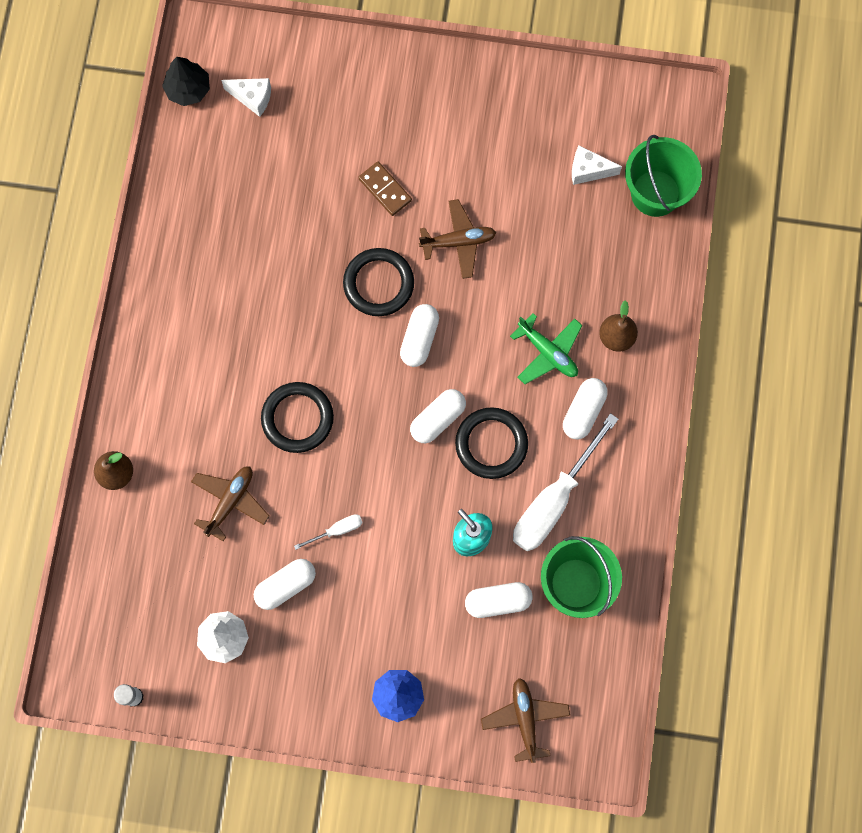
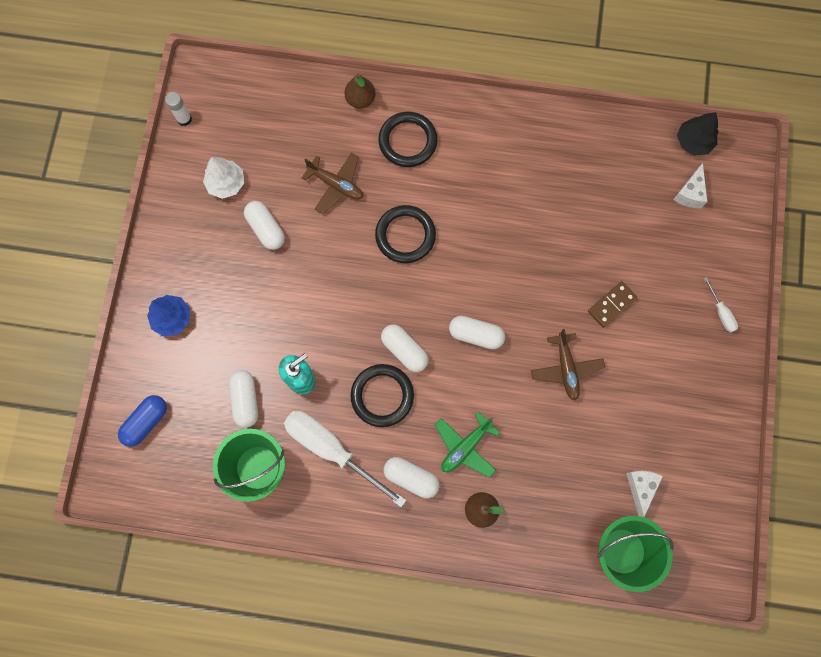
camera: 90 degrees right, 0 degrees up
white screwdriver [294,514,363,550] -> white screwdriver moved to [704,277,738,332]
black ring [343,248,414,316] -> black ring moved to [378,111,438,167]
brown plane [481,678,570,763] -> blue capsule [118,395,167,447]

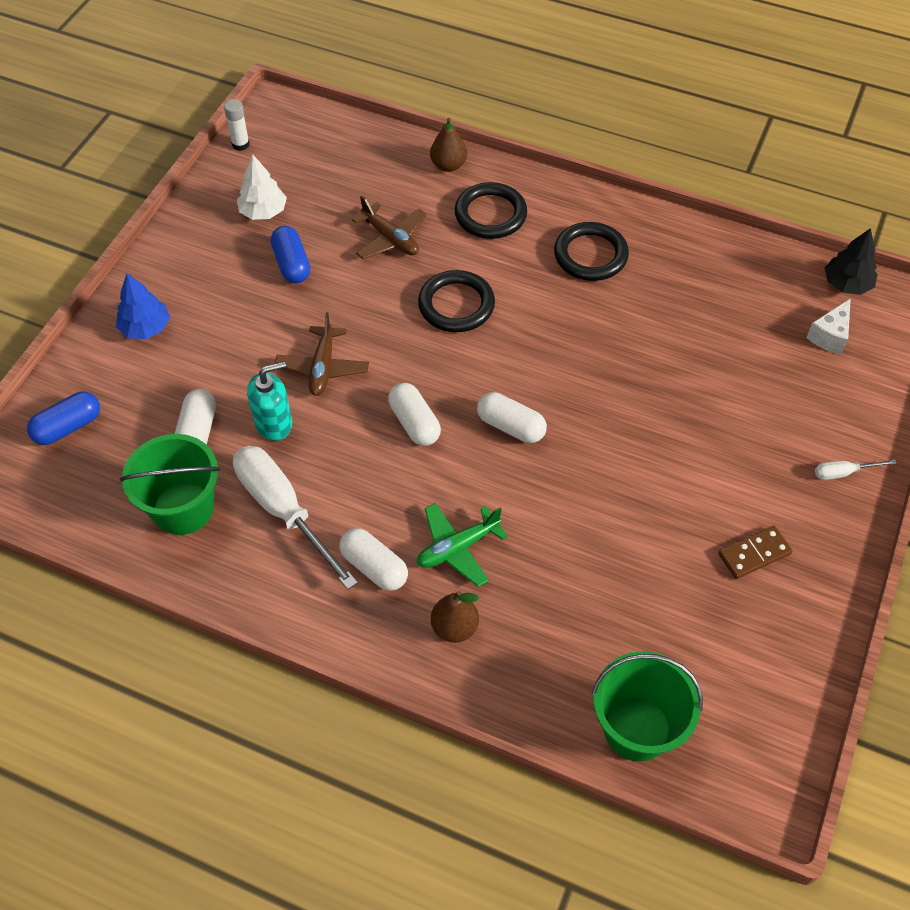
camera: 15 degrees right, 20 degrees down
white capsule [244,201,285,250] -> blue capsule [271,226,310,283]
black ring [351,364,414,427] -> black ring moved to [554,222,629,281]
brown plane [531,329,605,400] -> brown plane moved to [275,312,369,396]
brown domino [588,281,637,328] -> brown domino moved to [718,526,792,579]
white cheese [626,471,663,517] -> none
white screwdriver [704,277,738,332] -> white screwdriver turned 90 degrees clockwise [815,459,897,480]

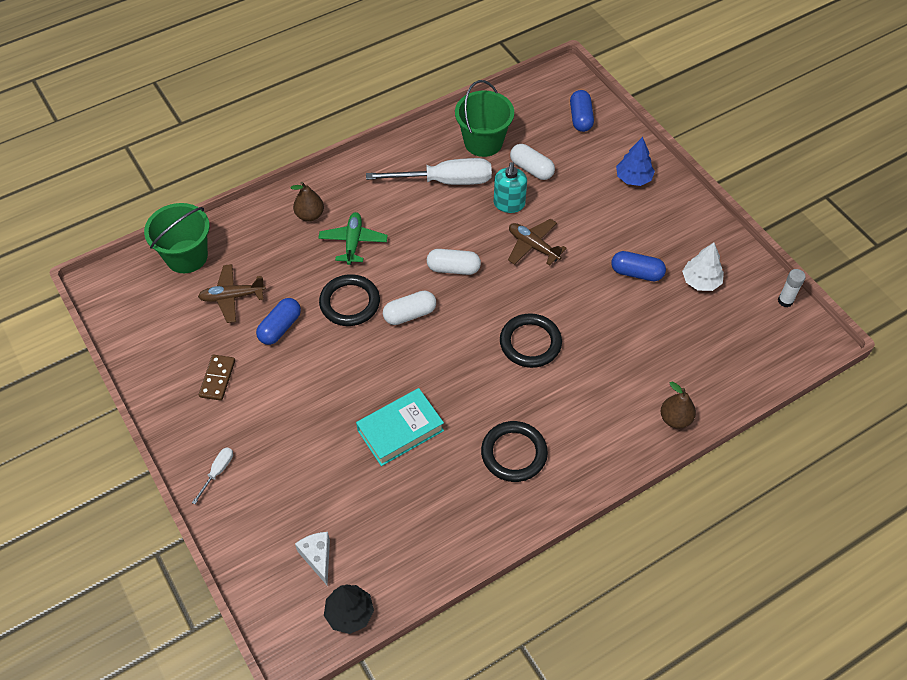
camera: 125 degrees right, 0 degrees up
white capsule [340,528,408,591] -> none
brown plane [352,195,427,260] -> brown plane moved to [198,264,266,323]
black ring [455,182,527,239] -> black ring moved to [319,274,380,326]
none -> blue capsule [256,298,301,345]
none -> turquoise book [356,388,444,466]

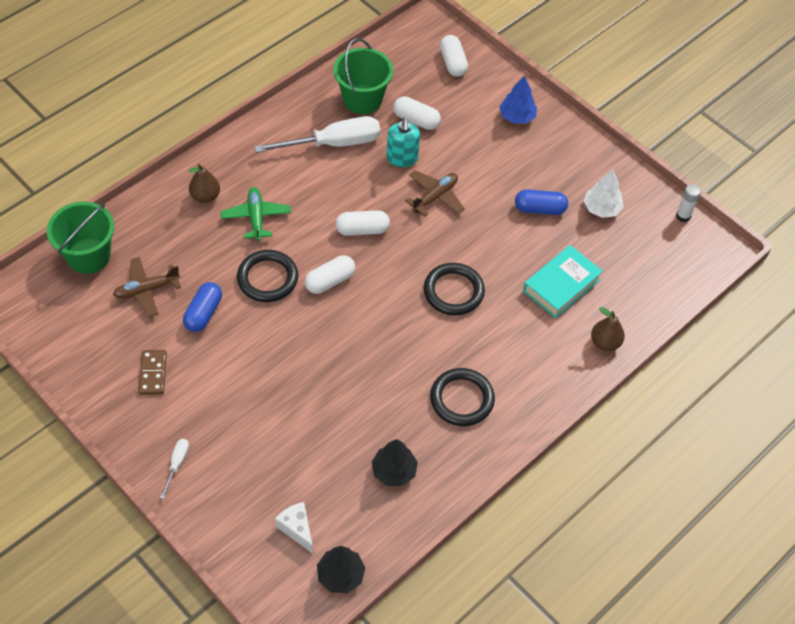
camera: 15 degrees left, 0 degrees up
turquoise book [356,388,444,466] -> turquoise book moved to [523,245,603,319]
brown plane [508,219,567,265] -> brown plane turned 105 degrees clockwise [405,170,465,216]
blue capsule [570,90,594,132] -> white capsule [440,35,468,77]
none -> black tree [372,439,418,486]

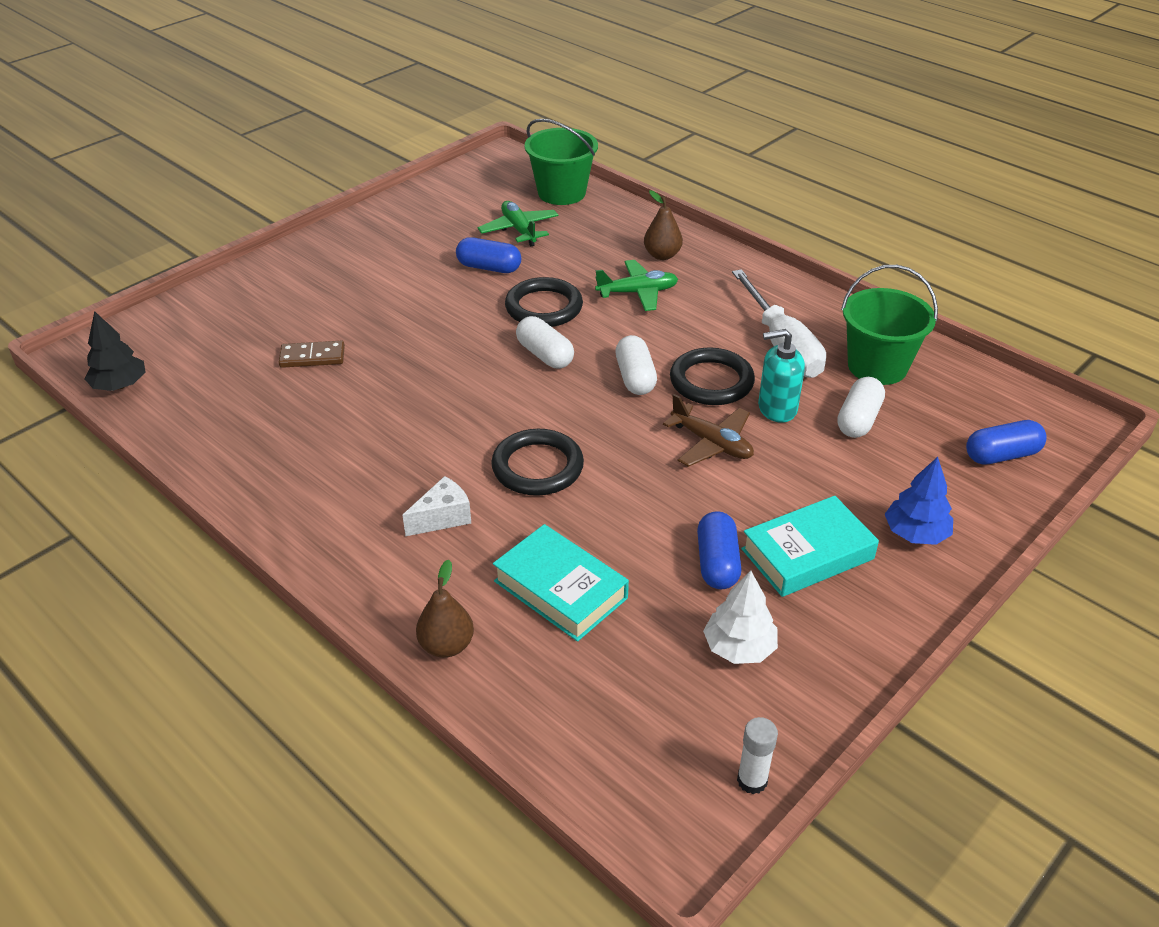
camera: 90 degrees right, 15 degrees down
brown plane [113,257,181,317] -> green plane [478,201,559,246]
brown domino [138,350,167,395] -> brown domino moved to [278,341,345,368]
white screwdriver [160,439,189,499] -> none
white cheese [275,502,313,554] -> white cheese moved to [402,476,471,536]
black tree [372,439,418,486] -> none
black ring [430,368,495,426] -> black ring moved to [670,347,755,405]
white capsule [440,35,468,77] -> blue capsule [966,420,1047,465]
none -> turquoise book [741,496,879,597]

